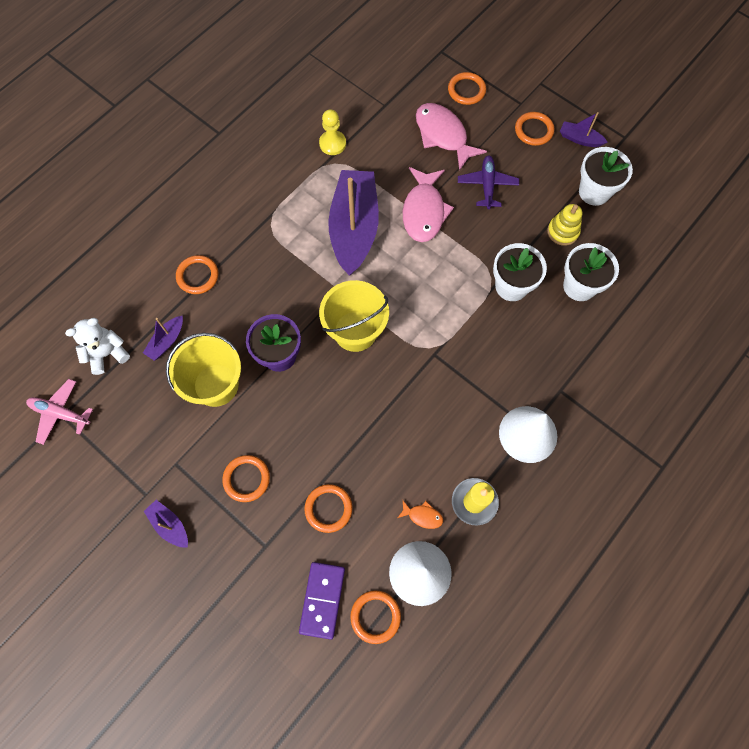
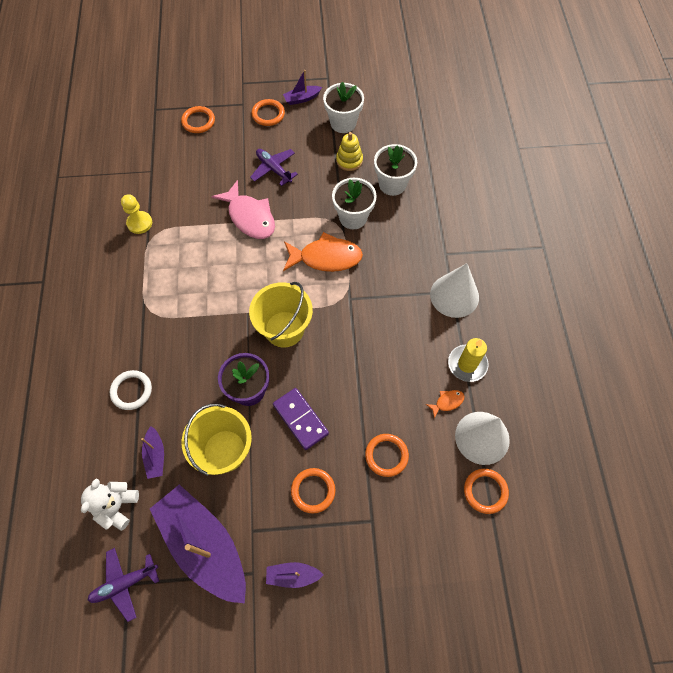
camera: 45 degrees left, 5 degrees down
pink plane [26,379,93,445] -> purple plane [88,548,159,622]
orange ring [176,255,218,294] -> white ring [110,370,152,410]
purple domino [299,562,345,640] -> purple domino moved to [273,388,329,450]
purple boat [328,170,379,276] -> purple boat moved to [150,485,246,604]
pink fish [416,103,487,171] -> none
none -> orange fish [283,232,363,272]

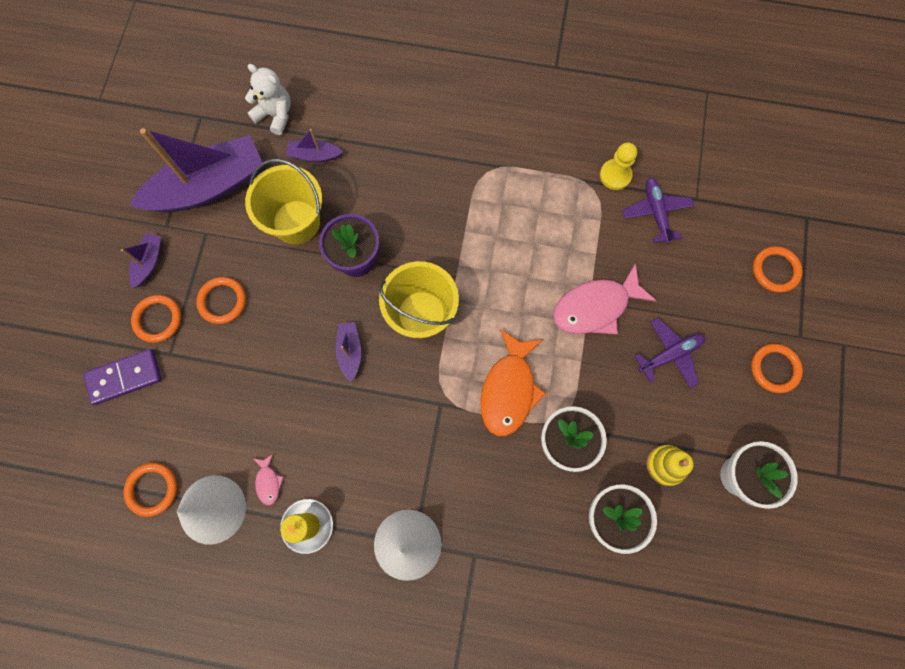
camera: 105 degrees right, 10 degrees up
purple plane [88,548,159,622] -> purple plane moved to [622,177,694,244]
white ring [110,370,152,410] -> none
purple domino [273,388,329,450] -> purple domino moved to [83,349,162,405]
purple boat [283,70,322,105] -> purple boat moved to [336,322,361,382]
orange ring [365,434,409,477] -> orange ring moved to [131,295,181,343]
orange fish [426,390,465,419] -> pink fish [254,454,284,505]

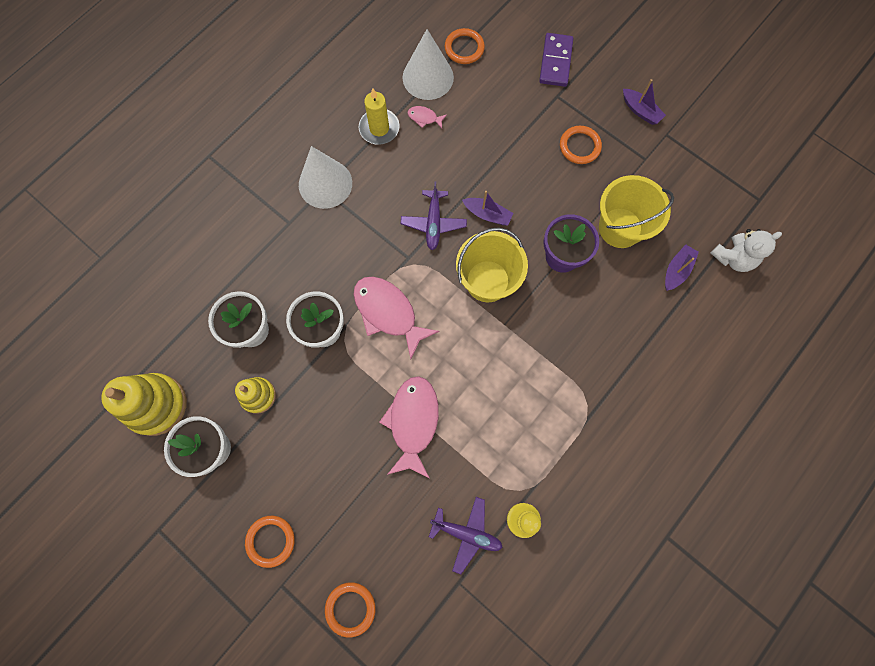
camera: 120 degrees right, 0 degrees up
purple boat [129,128,264,213] -> none
orange ring [131,295,181,343] -> none
orange fish [480,329,546,436] -> pink fish [353,277,440,359]
purple plane [635,318,705,388] -> purple plane moved to [401,182,467,250]
none -> yellow stacking toy [101,373,187,436]

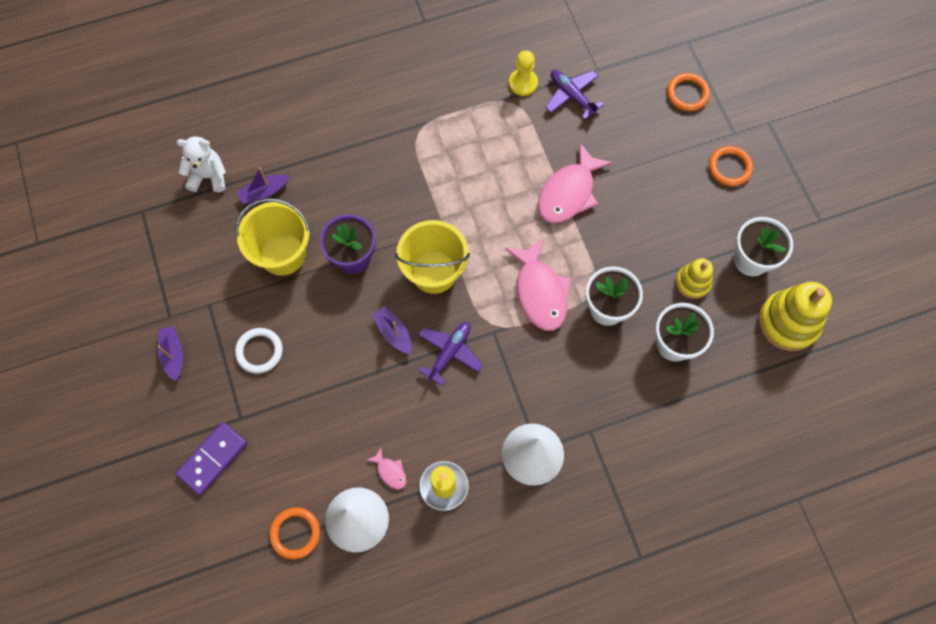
camera: 150 degrees left, 5 degrees down
orange ring [560,126,602,164] -> white ring [235,328,283,373]

